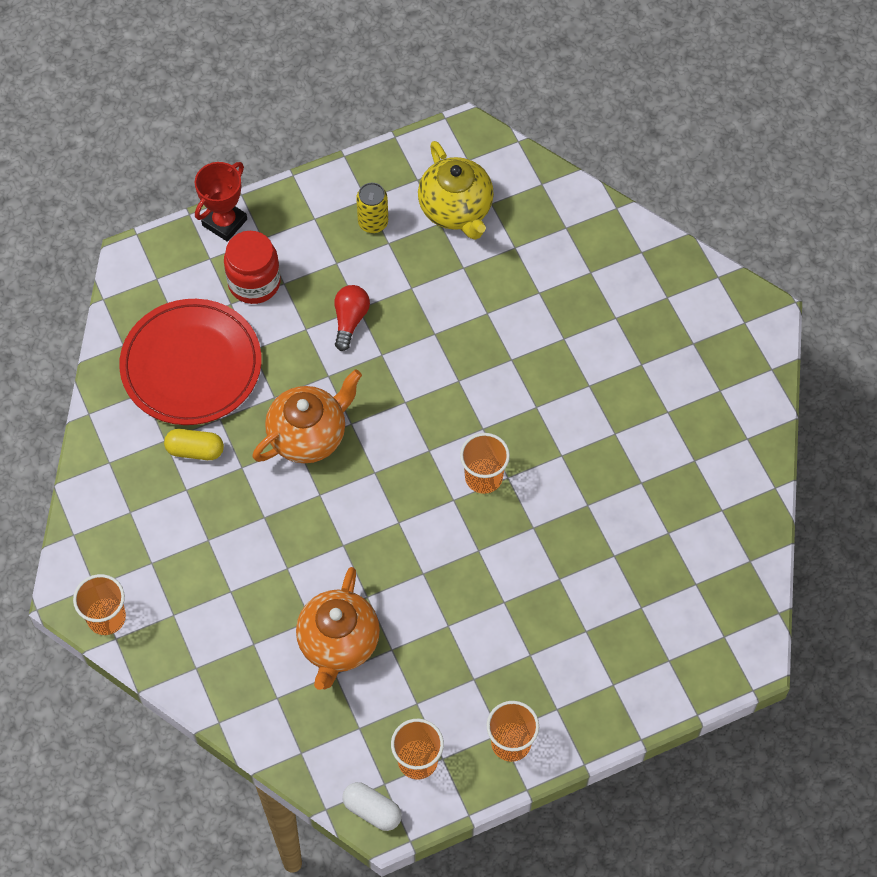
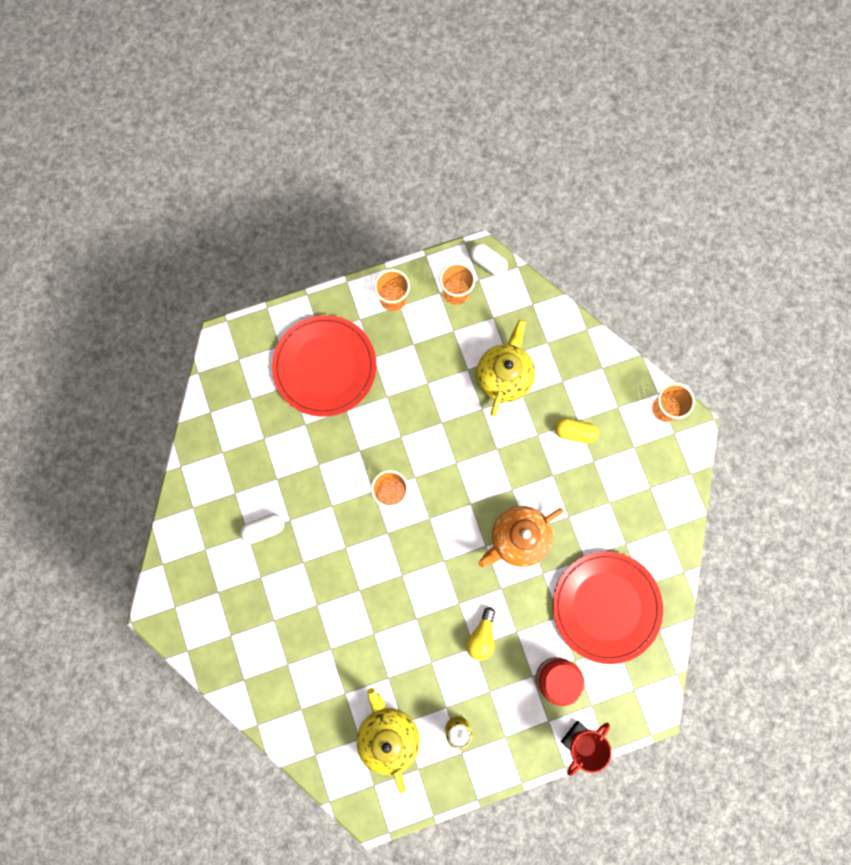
camera: 175 degrees left, 15 degrees up
yellow capsule [164,429,224,460] -> yellow capsule moved to [555,418,599,444]
orange teapot [296,567,380,690] -> yellow teapot [477,319,535,416]
red light bulb [334,285,370,351] -> yellow light bulb [466,607,495,660]
none -> white capsule [240,514,284,544]
none -> red plate [272,315,376,417]

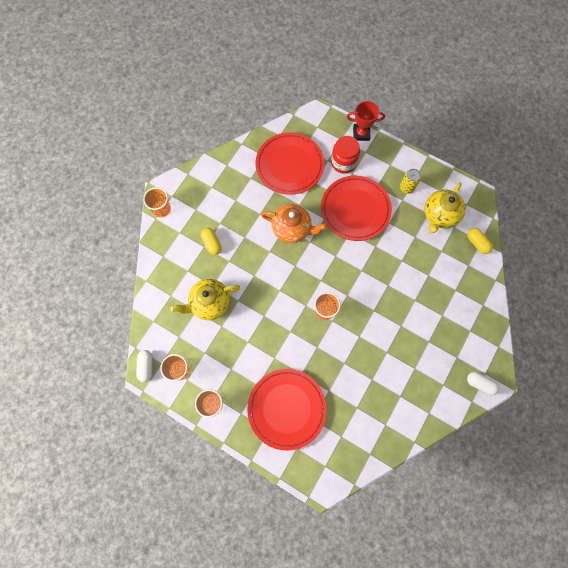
camera: 130 degrees left, 5 degrees down
white capsule [240,514,284,544] -> white capsule moved to [467,372,499,396]
yellow light bulb [466,607,495,660] -> red plate [321,176,392,241]
none -> yellow capsule [467,228,493,254]

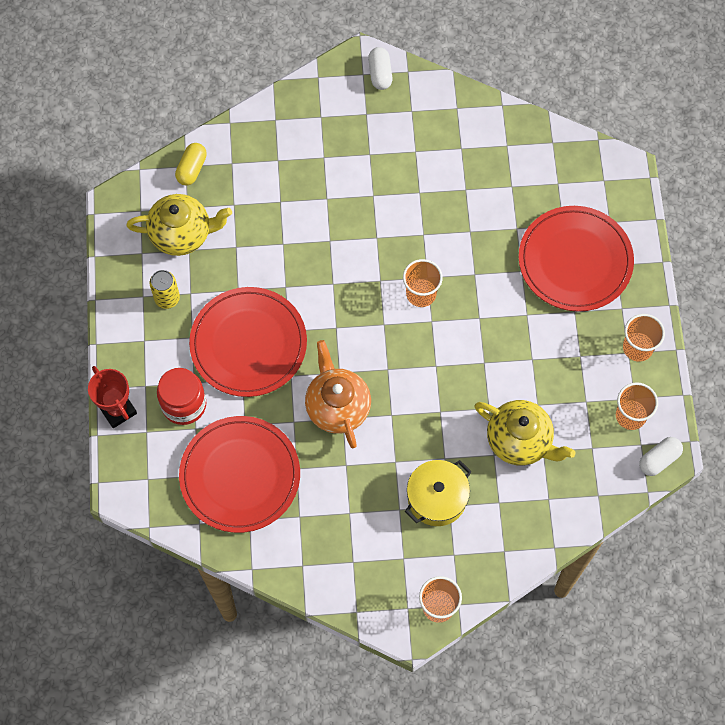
camera: 125 degrees left, 5 degrees down
yellow capsule [201,228,222,255] -> yellow pot [405,460,471,526]

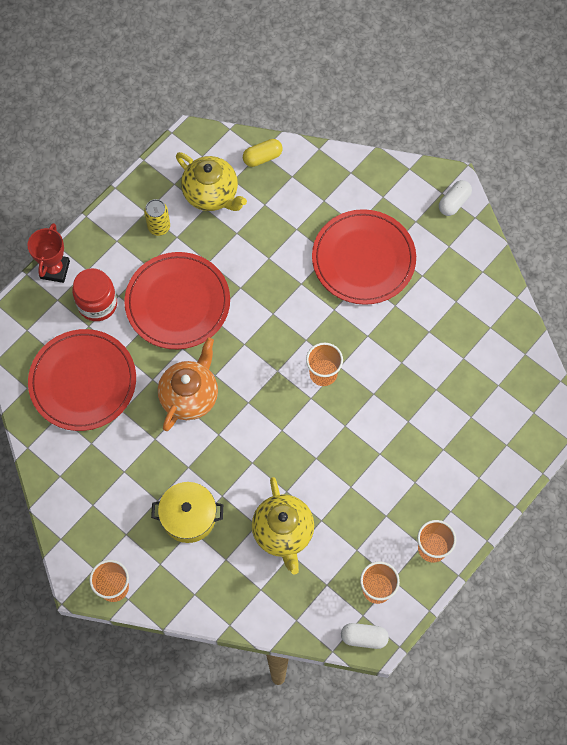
camera: 45 degrees right, 0 degrees up
red plate [519,206,634,312] -> red plate moved to [312,209,416,305]

